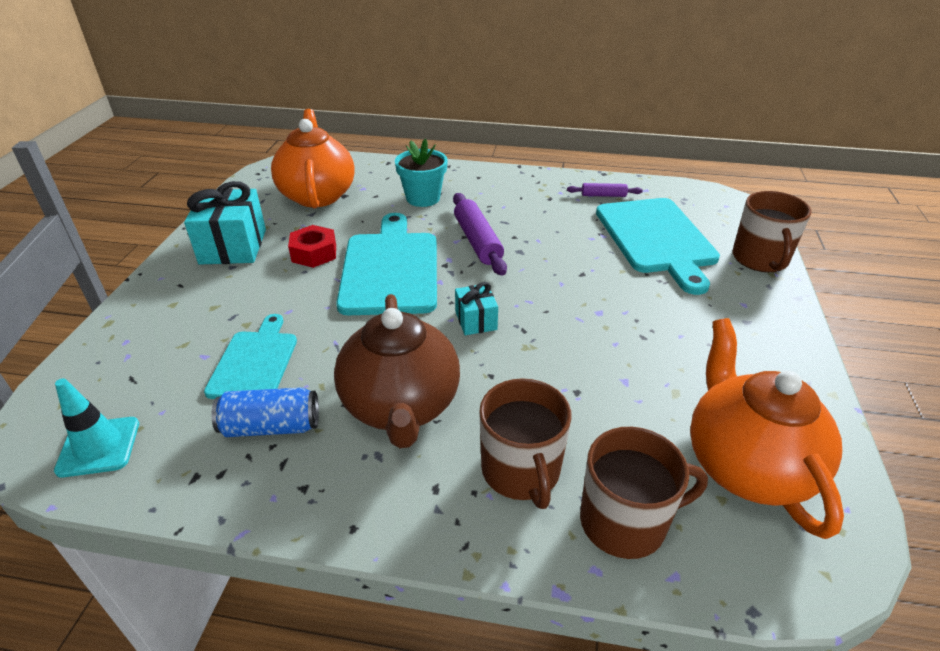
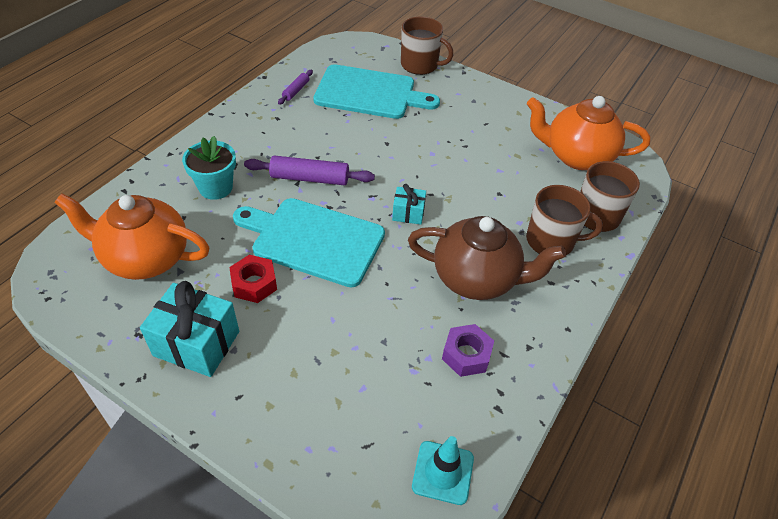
camera: 70 degrees left, 10 degrees up
turquoise cutting board [204,314,297,399] -> none
blue can [212,387,319,437] -> purple nut [442,324,494,377]

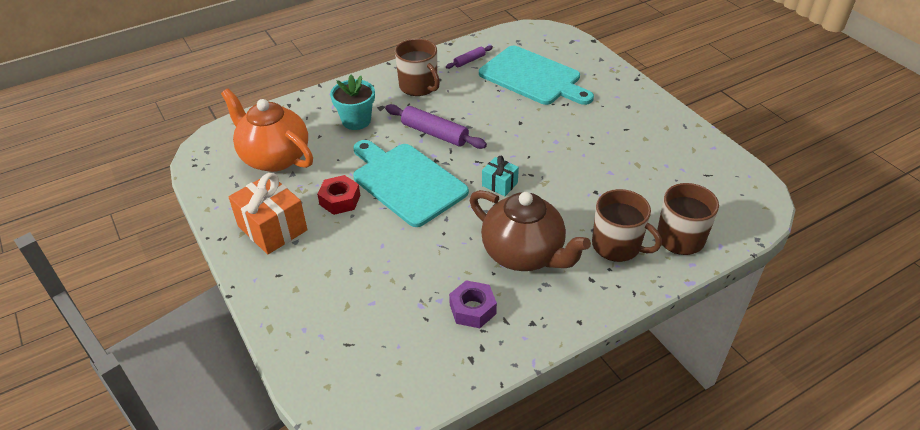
camera: 30 degrees right, 5 degrees down
turquoise gift [140,281,239,377] -> orange gift [229,173,307,254]
brown mug [401,17,453,75] -> brown mug moved to [395,39,440,96]
turquoise traffic cone [412,436,474,505] -> none
orange teapot [527,96,650,170] -> none

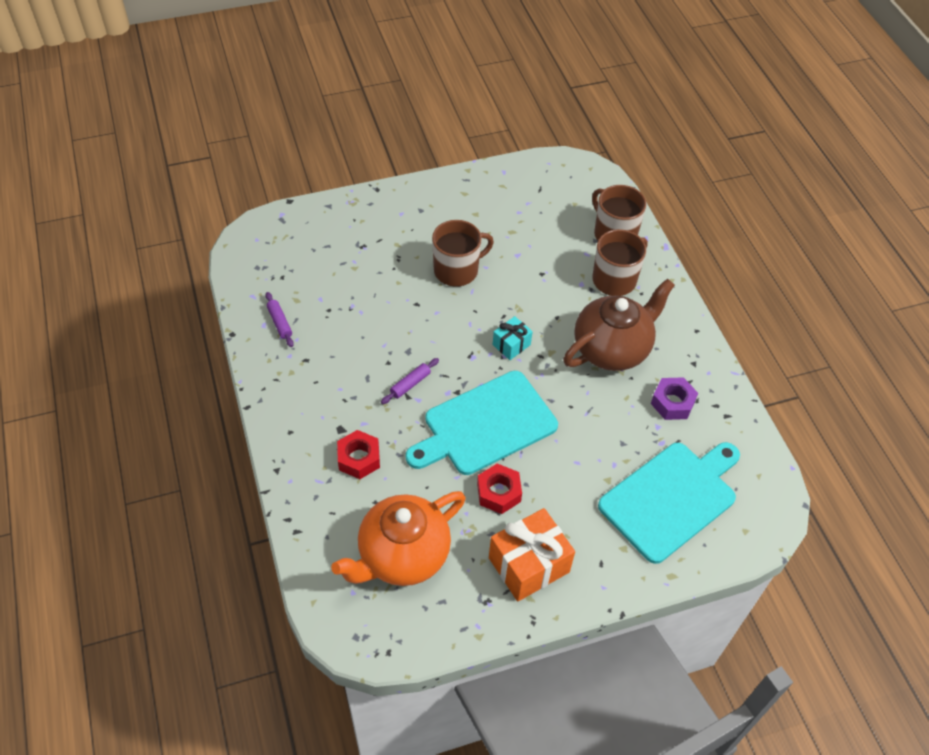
camera: 80 degrees left, 10 degrees up
turquoise flower pot [330,75,375,130] -> red nut [337,430,380,479]
purple rolling pin [385,104,487,149] -> purple rolling pin [381,358,439,404], size x0.55
brown mug [395,39,440,96] -> brown mug moved to [432,220,494,287]
turquoise cutting board [479,46,594,105] -> turquoise cutting board moved to [598,442,740,564]

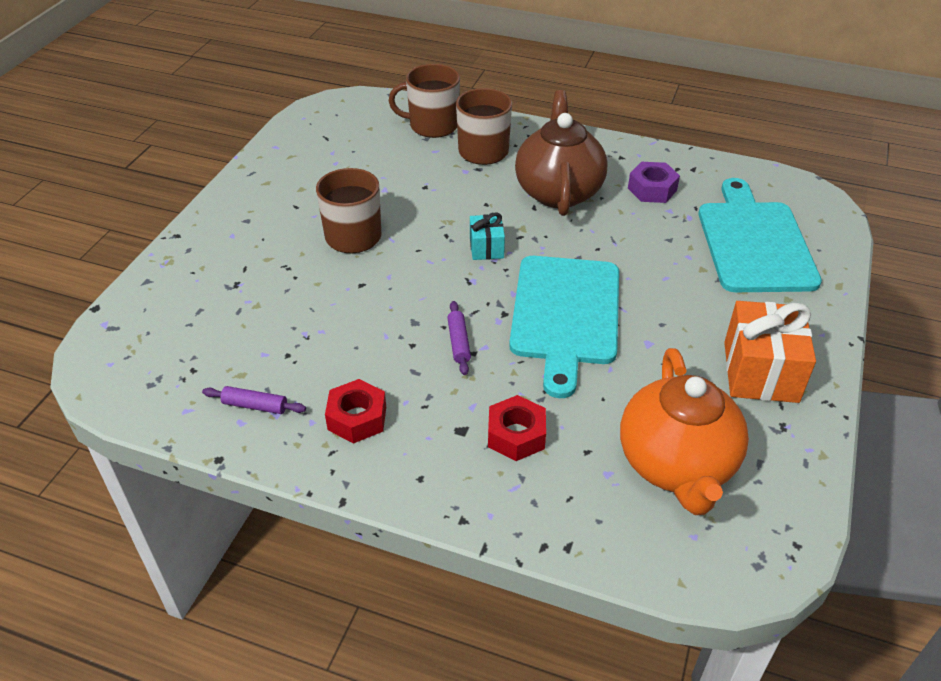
camera: 50 degrees left, 10 degrees down
red nut [477,464,522,514] -> red nut moved to [325,379,386,444]

